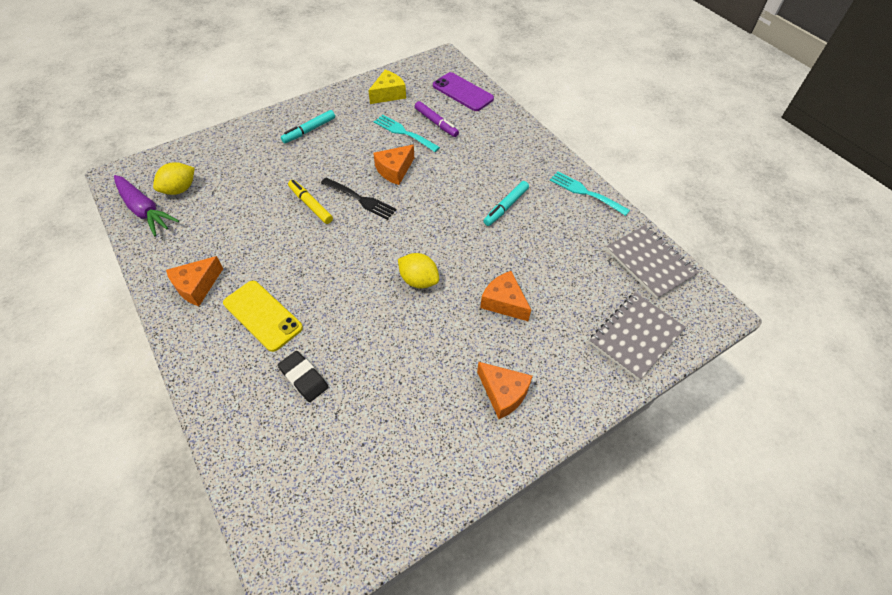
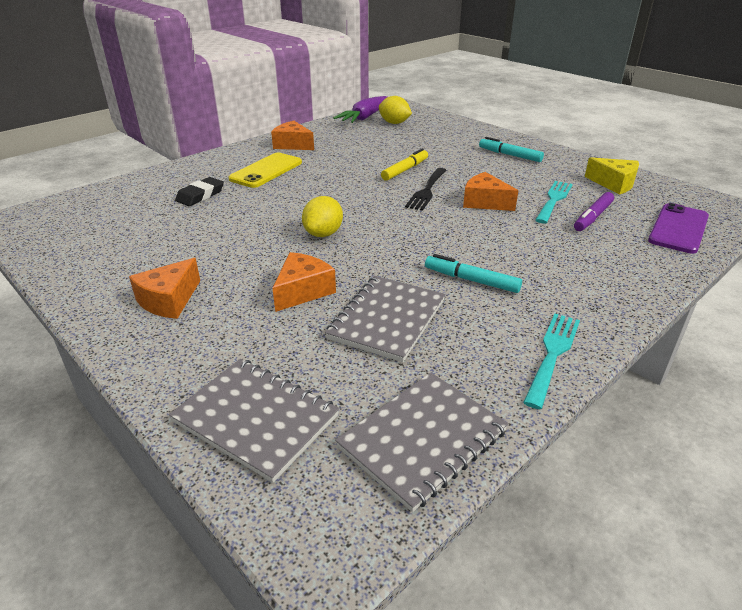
camera: 80 degrees right, 20 degrees down
none -> grey notebook [325,276,445,362]

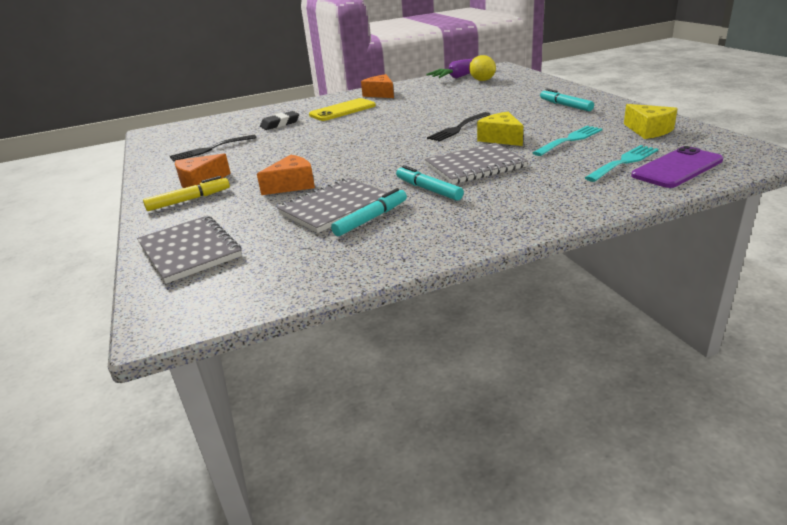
camera: 25 degrees right, 5 degrees down
yellow lemon [302,196,343,237] -> none
grey notebook [335,373,508,512] -> grey notebook moved to [425,143,528,184]
yellow marker [381,148,428,181] -> yellow marker moved to [143,176,230,211]
orange cheese [463,172,518,211] -> yellow cheese [477,111,523,146]
turquoise fork [523,313,580,409] -> turquoise fork moved to [585,145,658,182]
purple marker [574,192,614,231] -> none
none -> black fork [170,135,257,162]
none -> turquoise marker [331,188,407,236]

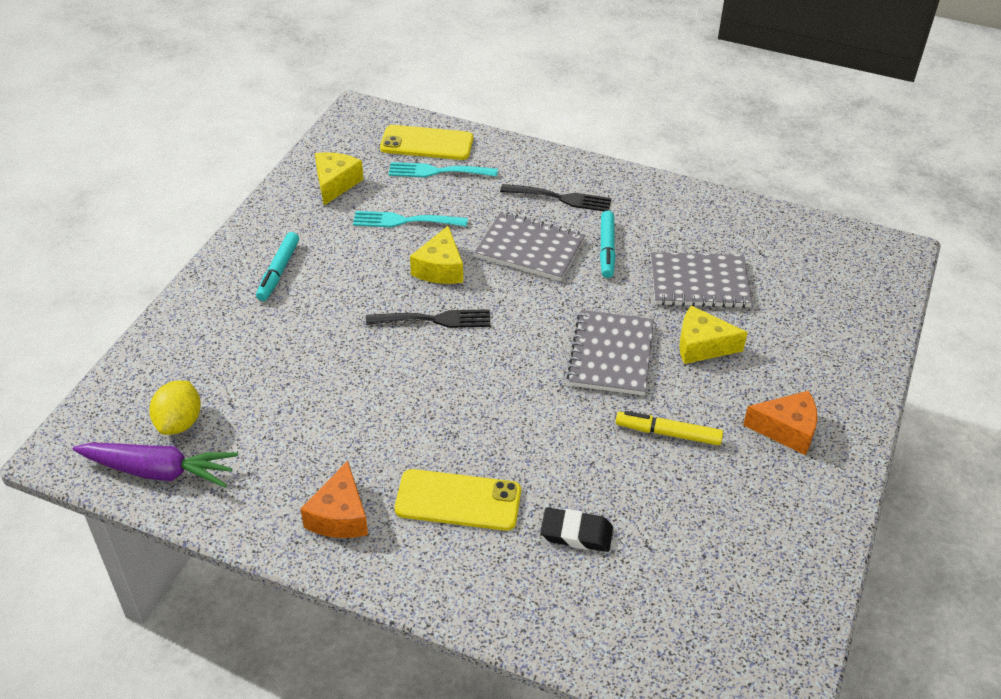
camera: 140 degrees left, 15 degrees up
grey notebook [137,216,242,284] -> grey notebook moved to [567,310,654,395]
yellow marker [143,176,230,211] -> yellow marker moved to [616,411,723,445]
black fork [170,135,257,162] -> black fork moved to [500,184,612,211]
orange cheese [257,155,315,195] -> yellow cheese [679,305,748,364]
turquoise marker [331,188,407,236] -> none
purple phone [631,146,723,188] -> yellow phone [380,125,473,160]

